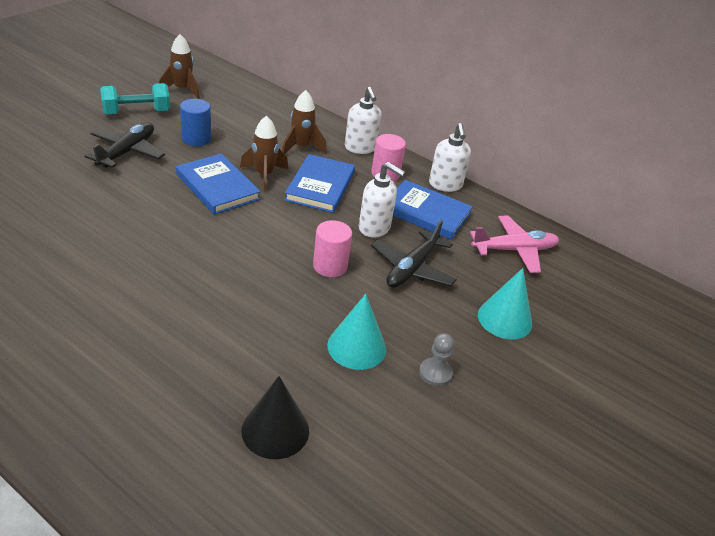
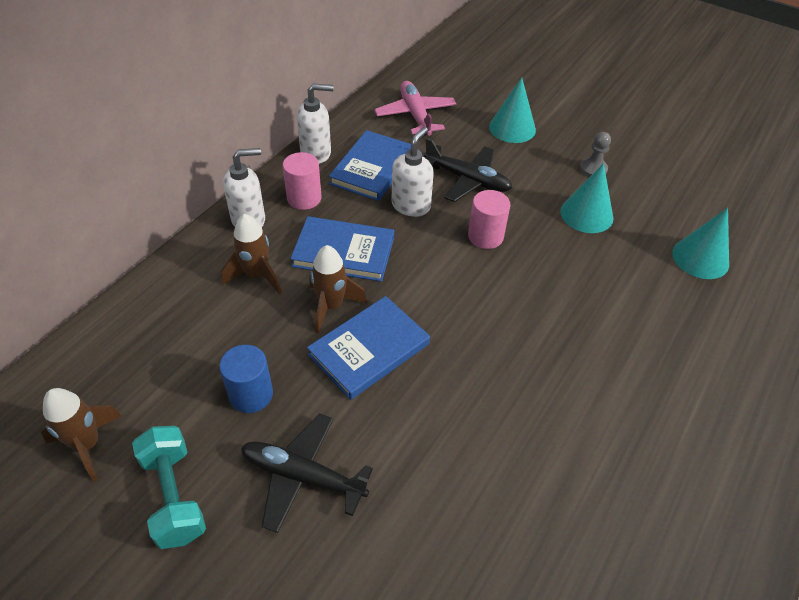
camera: 90 degrees left, 10 degrees up
black cone [241,376,309,459] -> turquoise cone [672,208,729,279]

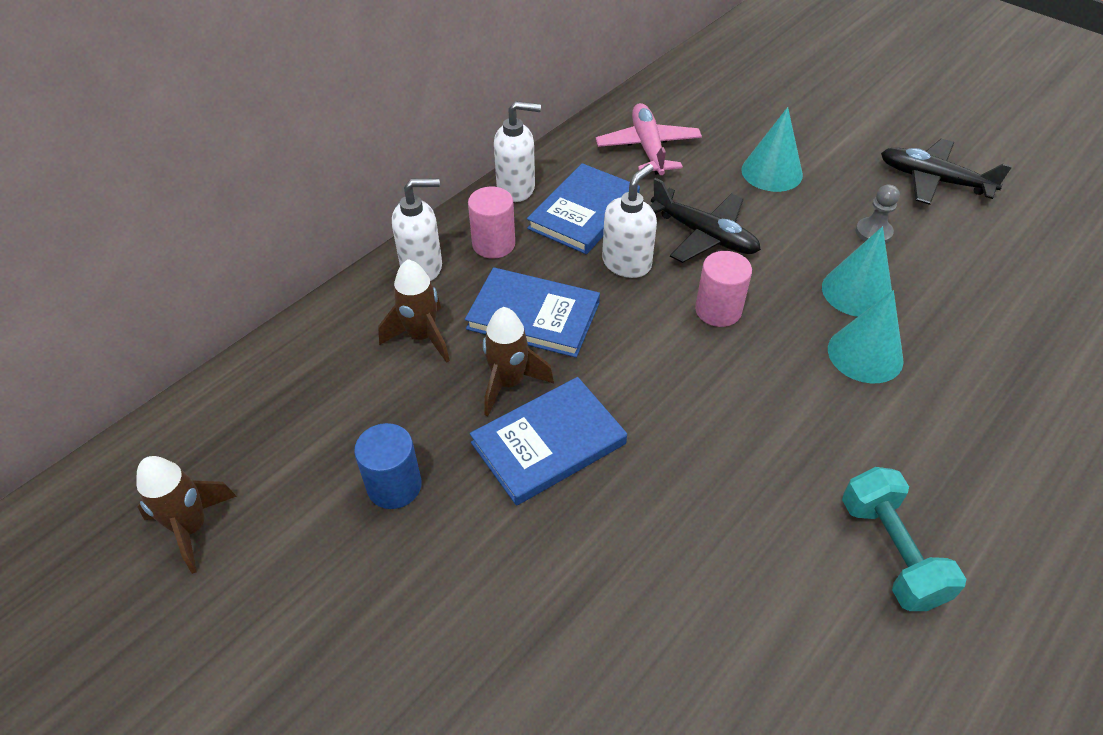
camera: 10 degrees right, 0 degrees up
turquoise dumbbell [132,426,206,549] -> turquoise dumbbell moved to [842,467,966,611]
black plane [241,413,373,533] -> black plane moved to [881,139,1012,205]
turquoise cone [672,208,729,279] -> turquoise cone moved to [828,290,903,383]

